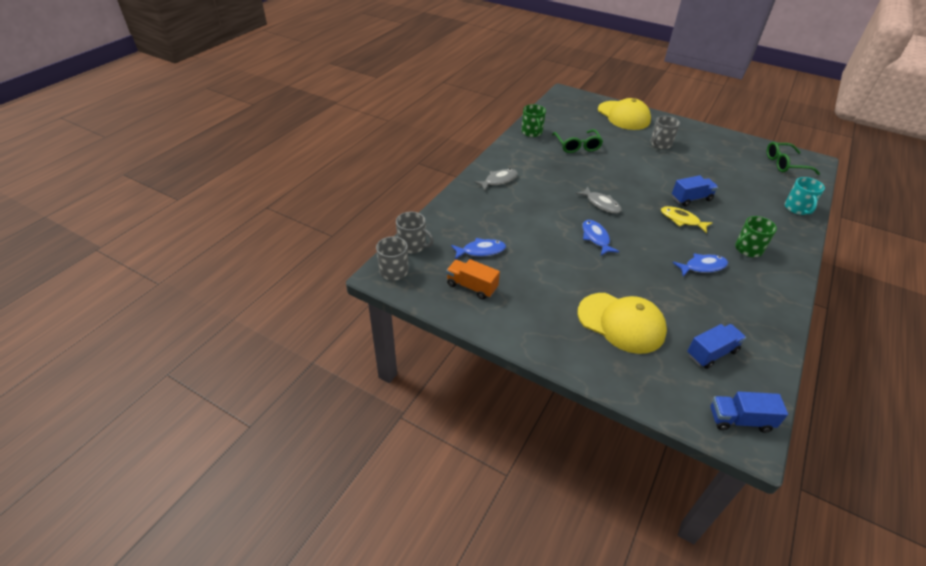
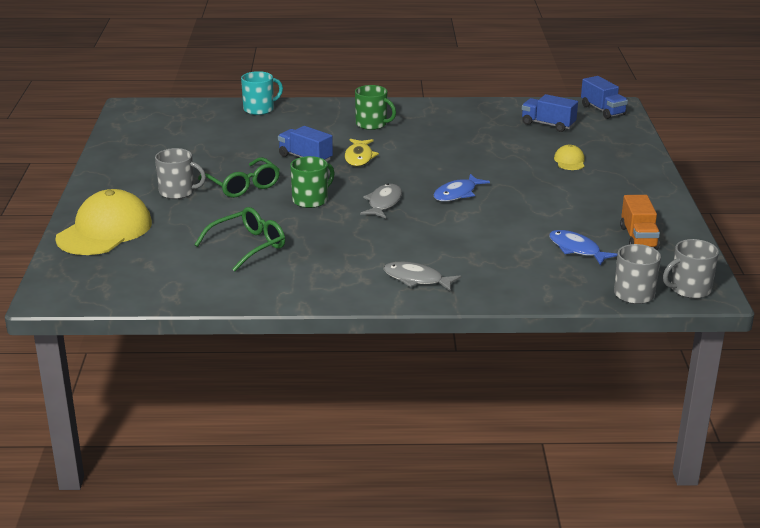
camera: 120 degrees left, 15 degrees down
green mug [521,104,546,137] -> green mug moved to [290,156,335,208]
yellow cap [577,293,667,354] -> yellow cap [554,145,585,170], size x0.45
blue fish [672,253,728,277] -> none
green glasses [767,142,820,175] -> green glasses moved to [198,157,280,198]

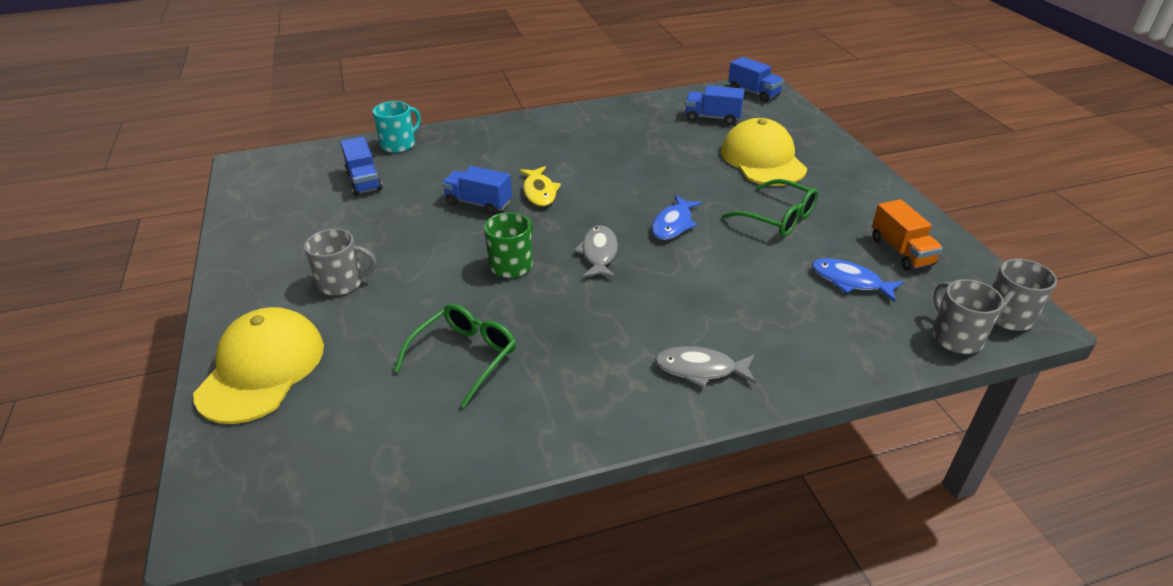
camera: 15 degrees left, 10 degrees up
green glasses [198,157,280,198] -> green glasses moved to [722,179,818,236]
green mug [355,85,396,130] -> none
yellow cap [554,145,585,170] -> yellow cap [721,118,807,186], size x2.23
none -> blue truck [341,137,382,196]

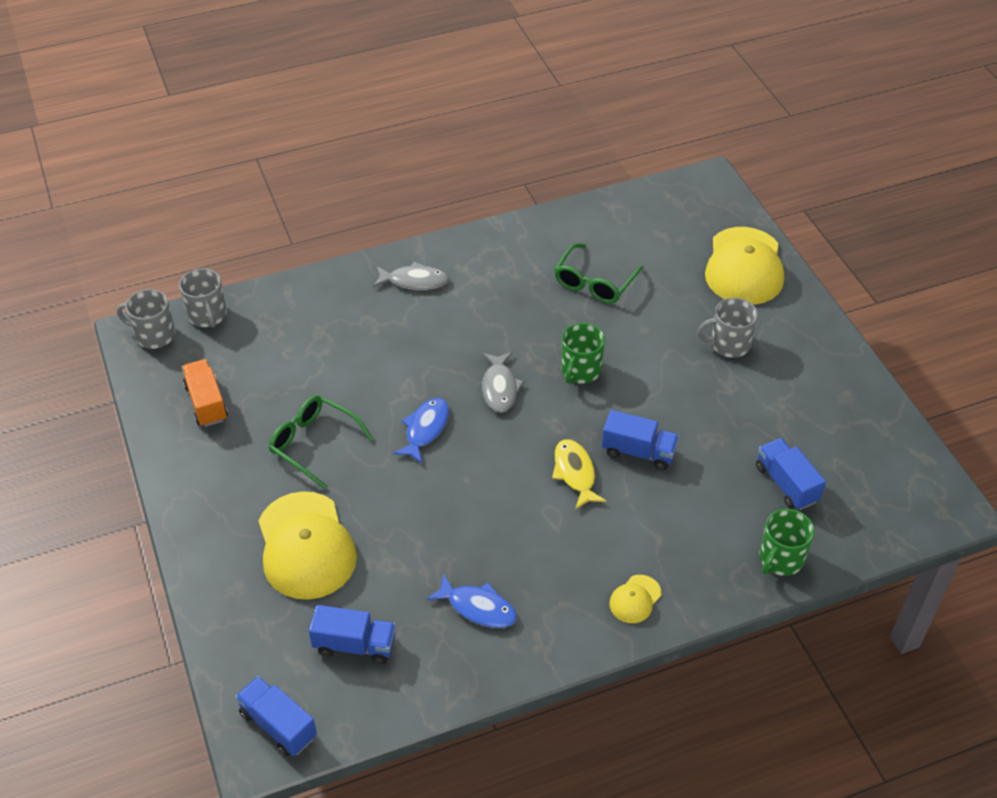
camera: 175 degrees right, 10 degrees up
turquoise mug [372,101,421,153] -> green mug [759,509,815,576]
blue fish [812,258,904,302] -> blue fish moved to [427,573,517,628]
grey mug [992,259,1057,331] -> grey mug turned 120 degrees counterclockwise [117,289,175,349]
none -> yellow cap [609,575,661,623]

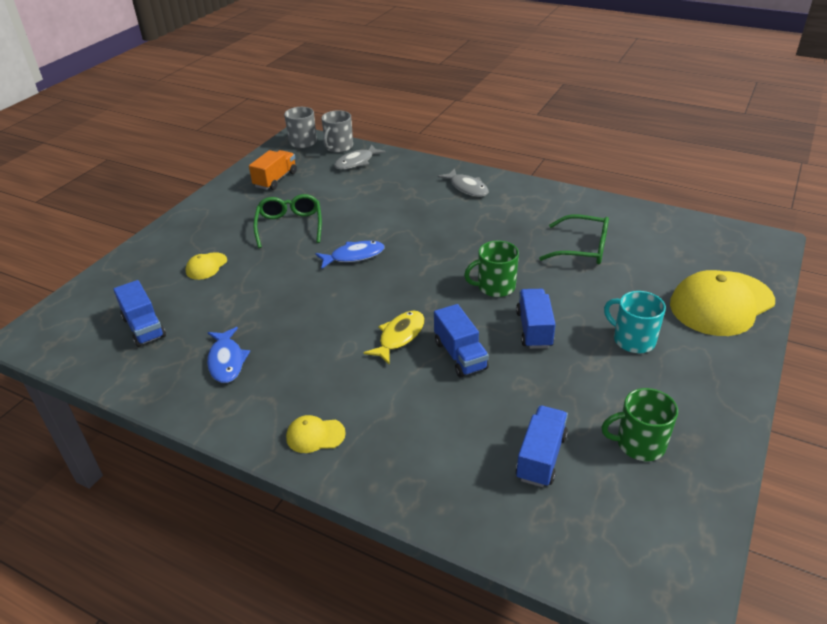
camera: 50 degrees right, 10 degrees down
blue truck [235,676,317,756] -> blue truck moved to [516,289,556,349]
yellow cap [259,491,357,600] -> yellow cap [186,252,227,280], size x0.45
grey fish [482,352,524,413] -> grey fish moved to [334,145,386,169]
green glasses [554,243,644,303] -> green glasses turned 150 degrees counterclockwise [539,215,609,265]
grey mug [697,298,758,358] -> turquoise mug [604,291,666,353]
green mug [759,509,815,576] -> green mug moved to [601,388,678,461]

